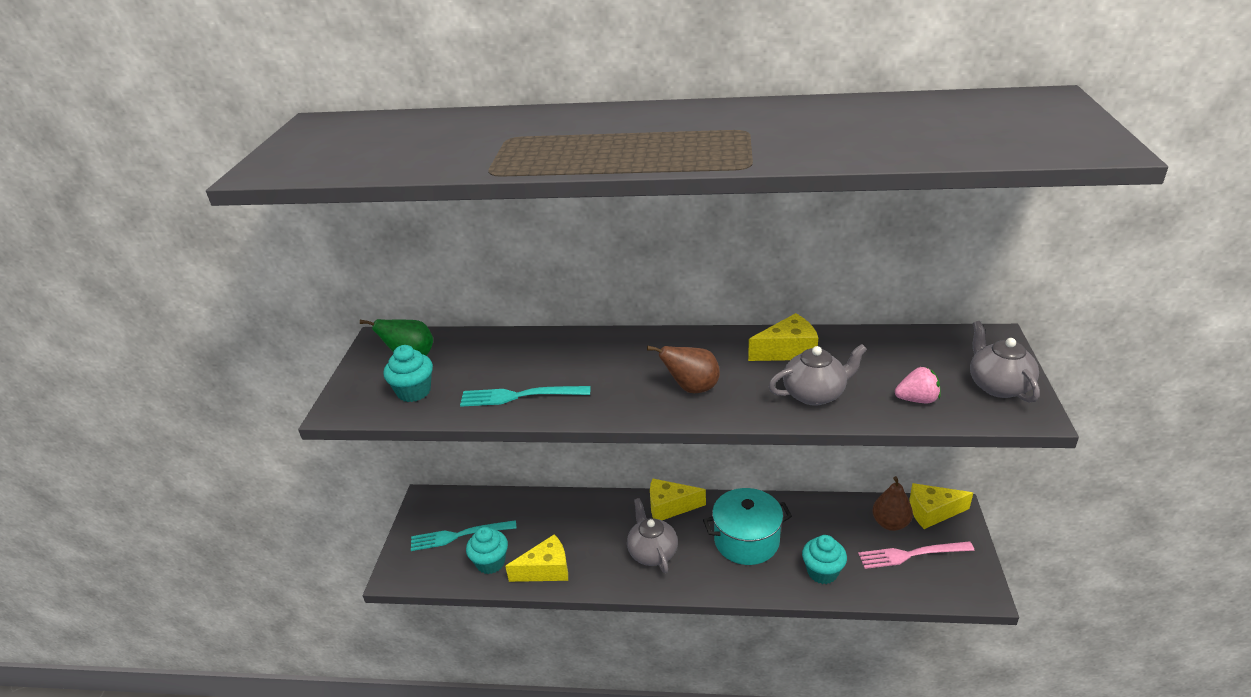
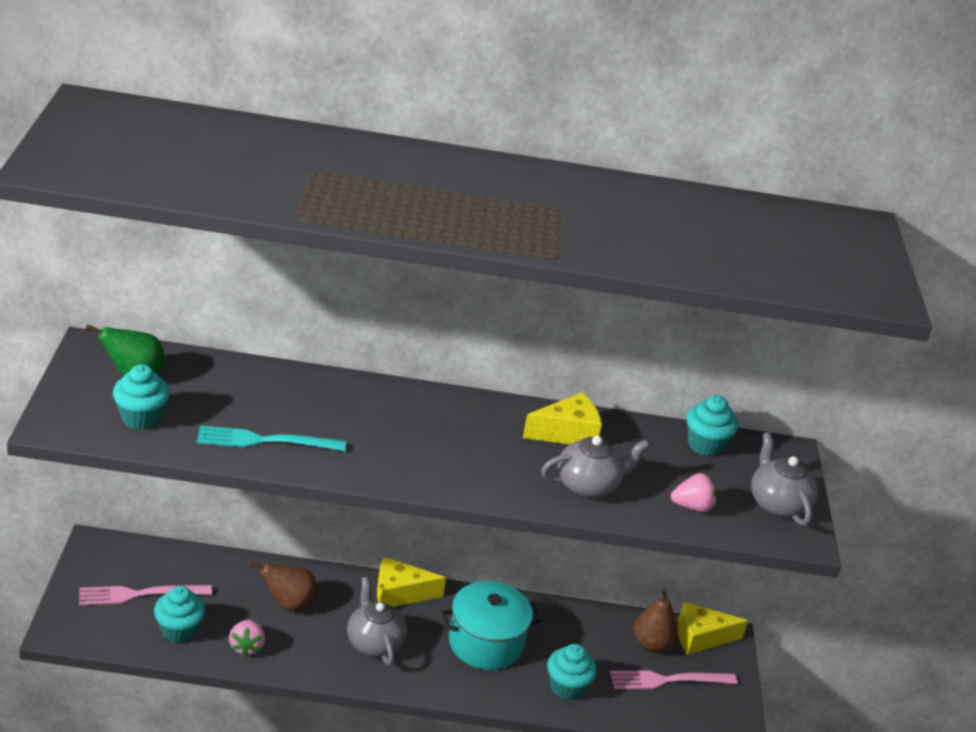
camera: 10 degrees left, 0 degrees up
turquoise fork [411,520,517,551] -> pink fork [79,585,212,605]
yellow cheese [505,534,568,582] -> pink strawberry [229,620,265,657]
brown pear [647,346,720,394] -> brown pear moved to [249,561,317,611]
none -> turquoise cupcake [687,395,738,456]

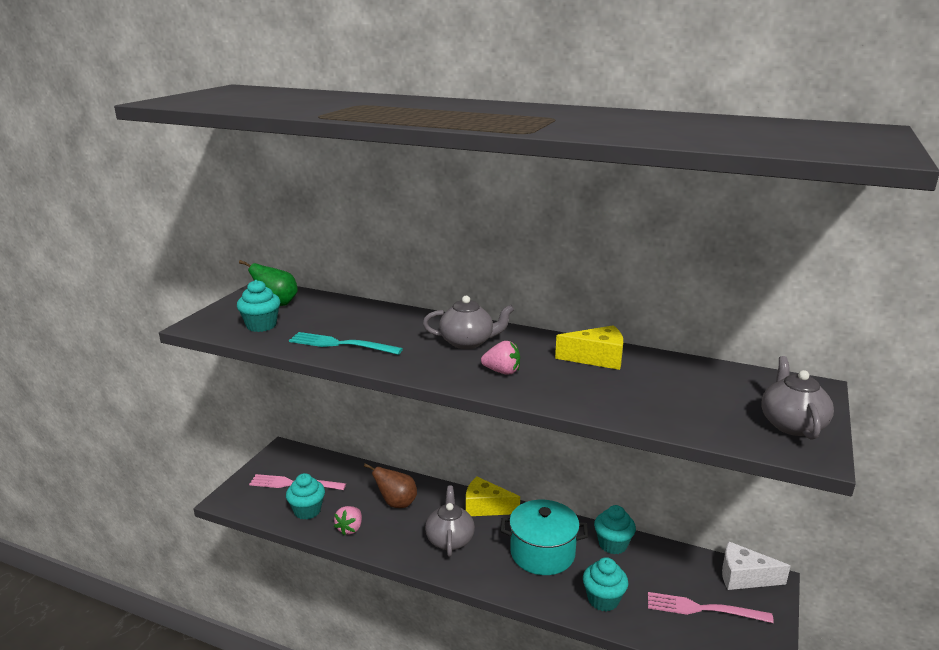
camera: 25 degrees right, 10 degrees down
grey teapot [541,436,649,498] -> grey teapot moved to [423,296,514,349]
brown pear [634,590,678,652] -> none
pink strawberry [671,473,717,512] -> pink strawberry moved to [481,341,520,375]
yellow cheese [677,602,748,655] -> white cheese [722,541,790,590]
turquoise cupcake [687,395,738,456] -> turquoise cupcake moved to [594,505,636,554]

